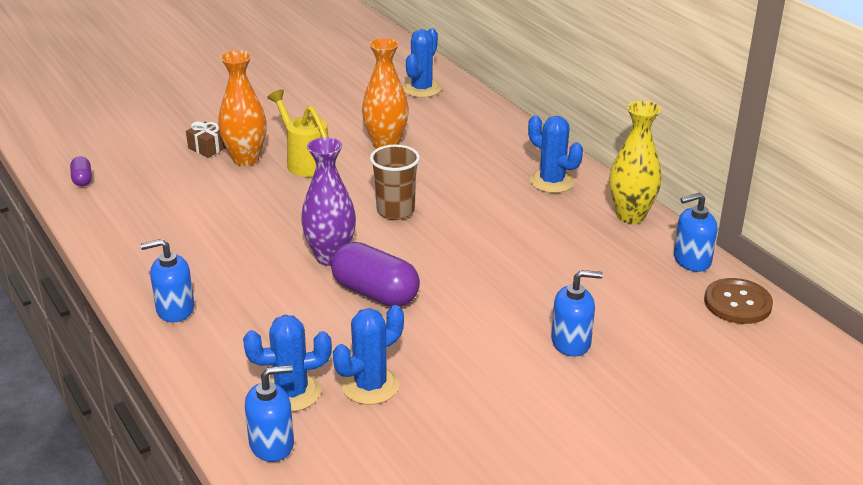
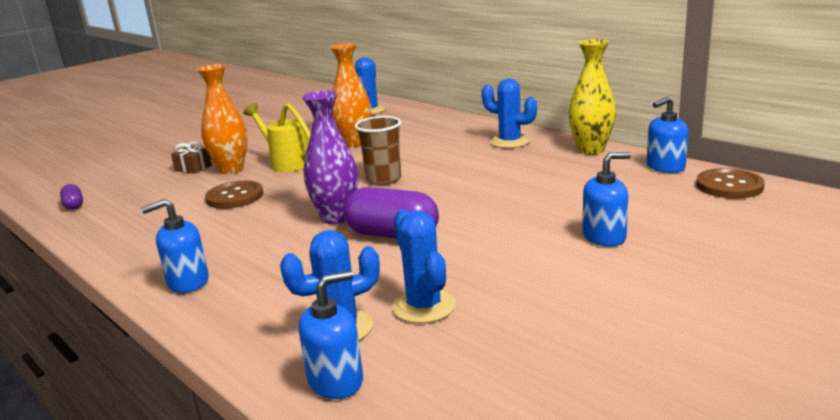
camera: 10 degrees left, 10 degrees down
blue cactus [333,305,404,405] -> blue cactus turned 60 degrees counterclockwise [393,209,456,323]
none -> brown button [205,181,263,209]

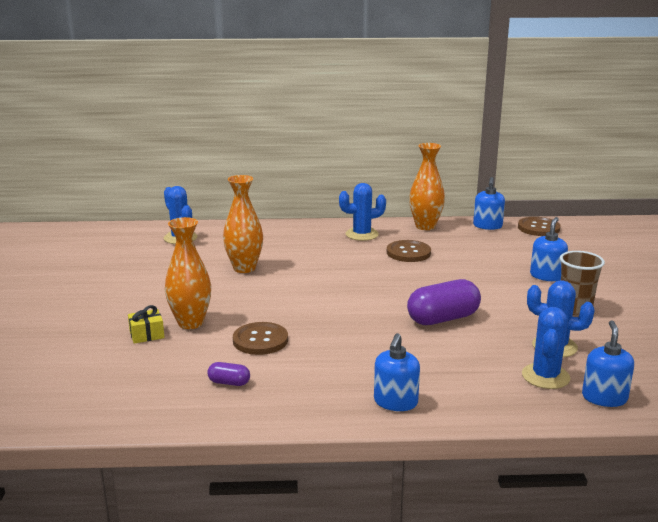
camera: 50 degrees left, 0 degrees up
purple capsule [60,184,83,210] -> purple capsule moved to [207,362,250,386]
brown gift [171,142,212,174] -> yellow gift [128,305,165,344]
yellow watering can [243,103,311,172] -> none
purple vase [302,91,358,224] -> none
brown cup [355,116,401,185] -> brown cup moved to [560,251,605,315]
yellow vase [569,39,616,155] -> orange vase [409,143,445,230]
none -> brown button [387,240,431,262]

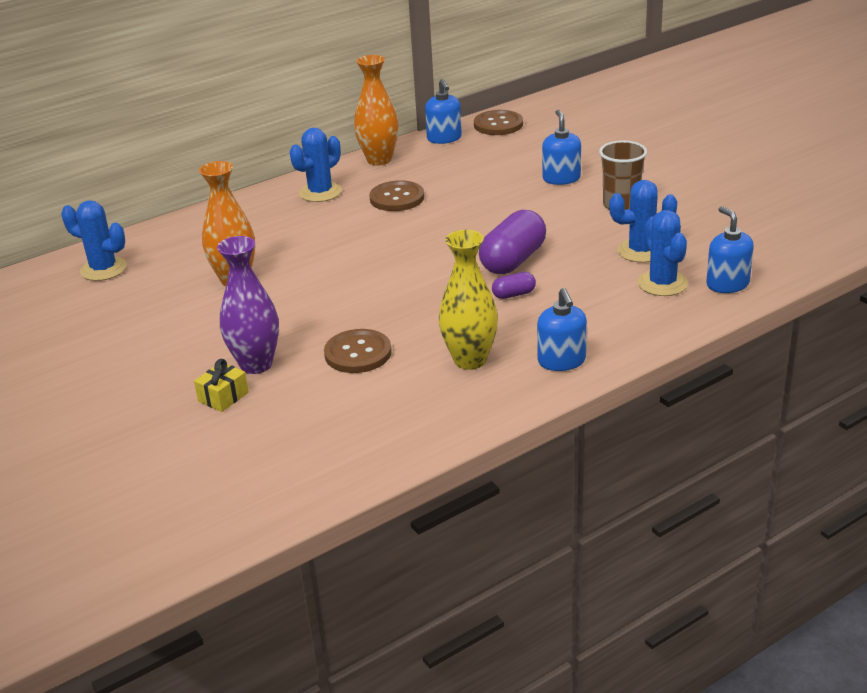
camera: 30 degrees left, 10 degrees up
orange vase [165,217,211,329] -> purple vase [217,236,279,374]
purple capsule [207,362,250,386] -> purple capsule moved to [492,272,536,299]
none -> yellow vase [439,230,498,370]

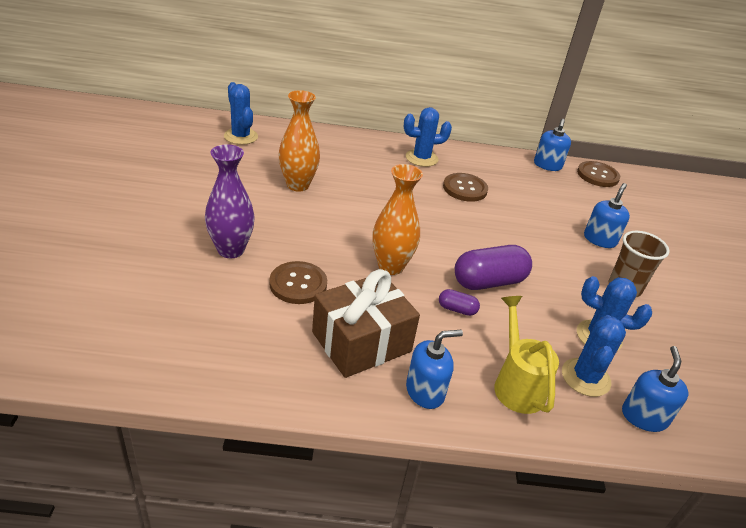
camera: 30 degrees right, 5 degrees up
yellow gift [194,359,249,412] -> none
orange vase [354,55,399,165] -> orange vase moved to [372,164,423,275]
yellow vase [439,230,498,370] -> brown gift [312,269,420,378]
blue soap dispenser [537,288,587,371] -> blue soap dispenser turned 135 degrees counterclockwise [406,330,463,409]
none -> yellow watering can [494,296,559,414]

